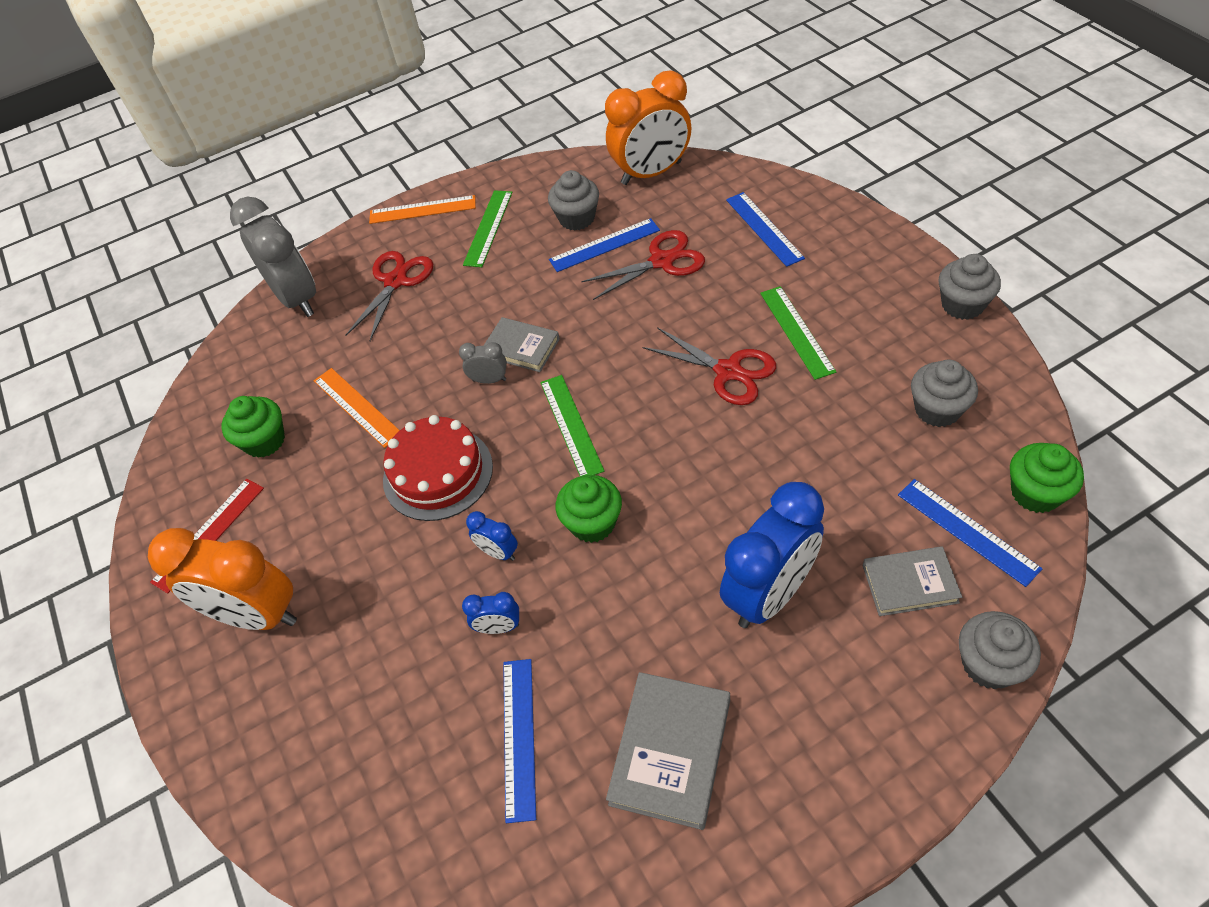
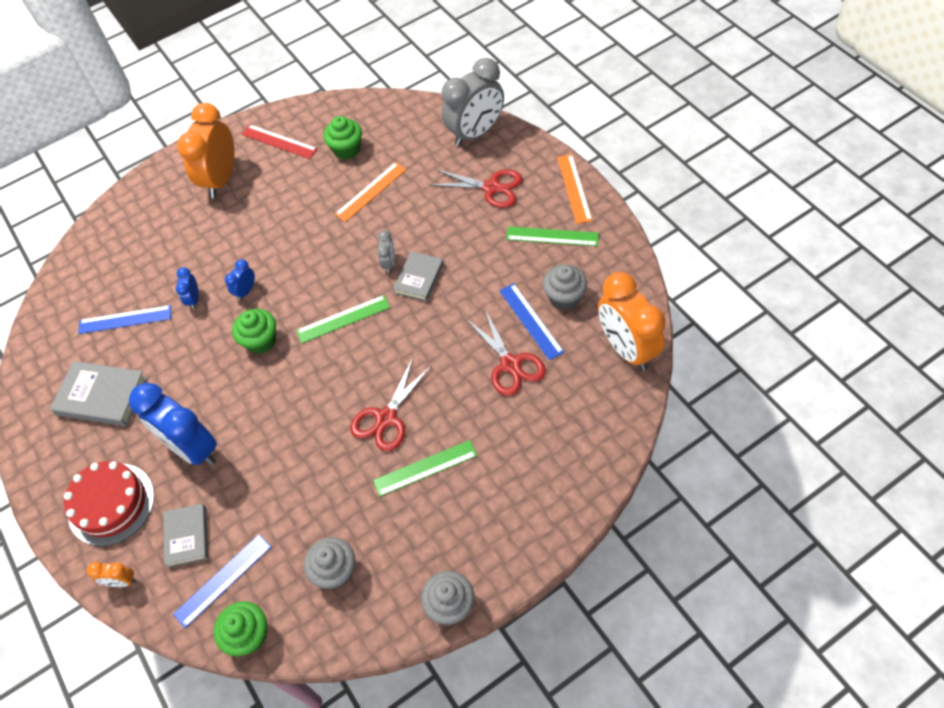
camera: 85 degrees right, 5 degrees up
red cake [383,415,493,521] -> red cake moved to [64,461,154,546]
blue ruler [726,192,805,267] -> none
grey cupcake [959,611,1041,689] -> orange clock [87,562,136,587]

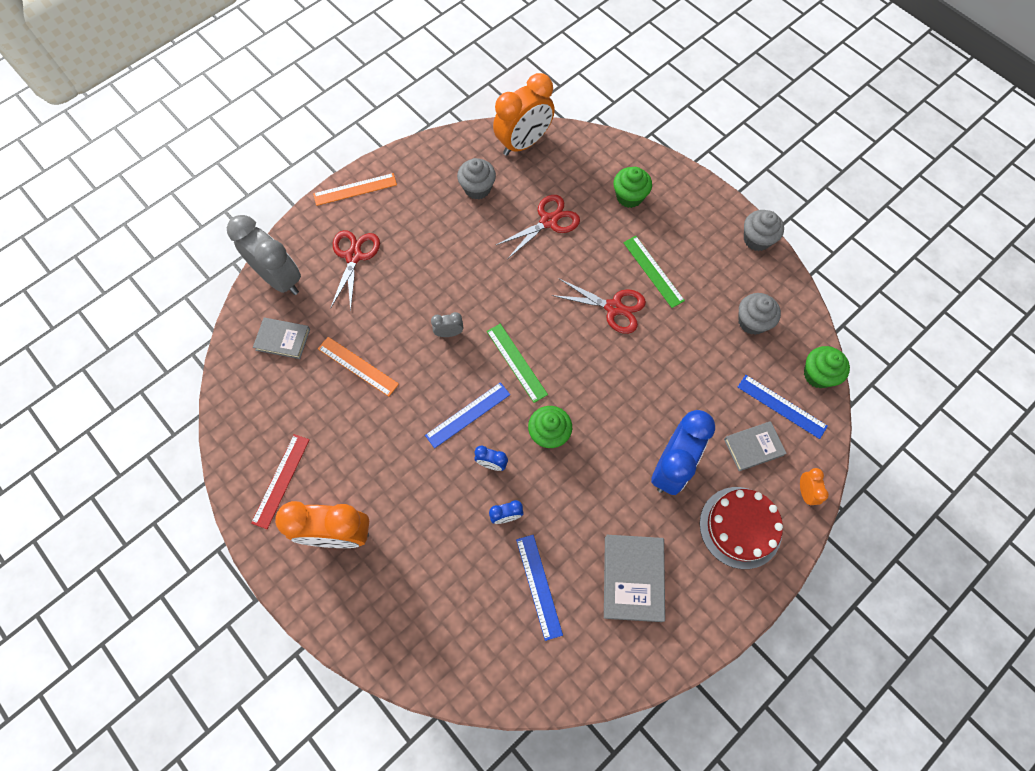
camera: 105 degrees left, 10 degrees up
green cupcake [323,116,362,160] -> green cupcake moved to [613,167,652,208]
grey book [393,251,444,302] -> grey book moved to [253,318,310,359]
blue ruler [499,283,564,360] -> blue ruler moved to [425,382,510,448]
green ruler [506,226,599,246] -> none

